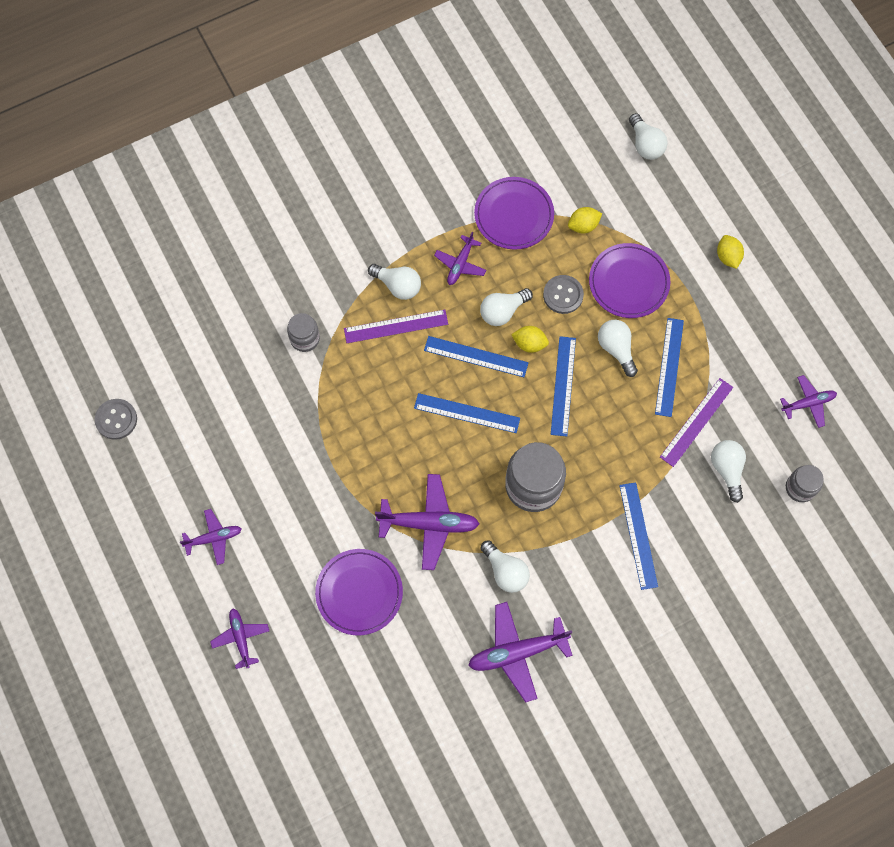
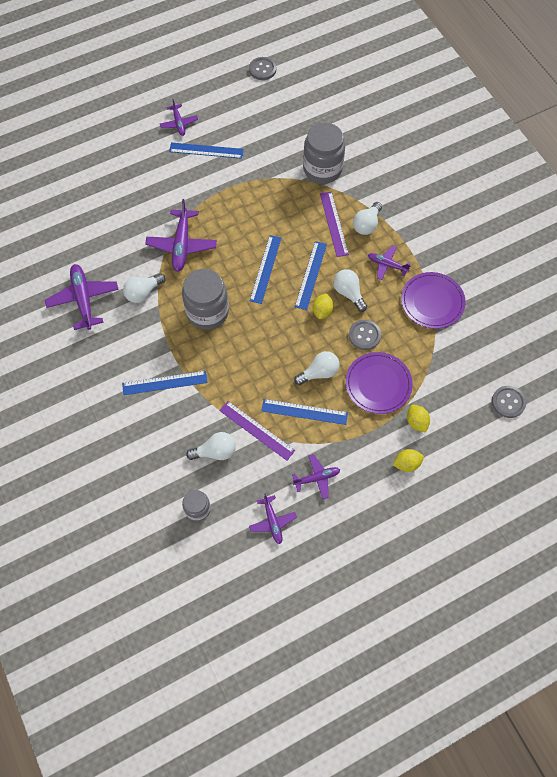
camera: 90 degrees right, 5 degrees down
purple plane [210,608,269,669] -> purple plane moved to [292,454,340,499]
grey jar [287,313,320,352] -> grey jar [303,123,345,184], size x1.84
purple plate [315,549,403,635] -> none
blue ruler [551,336,576,437] -> blue ruler moved to [169,143,244,159]
yellow lemon [568,207,602,233] -> yellow lemon moved to [407,405,430,433]
white light bulb [629,113,668,160] -> grey button [492,386,526,418]

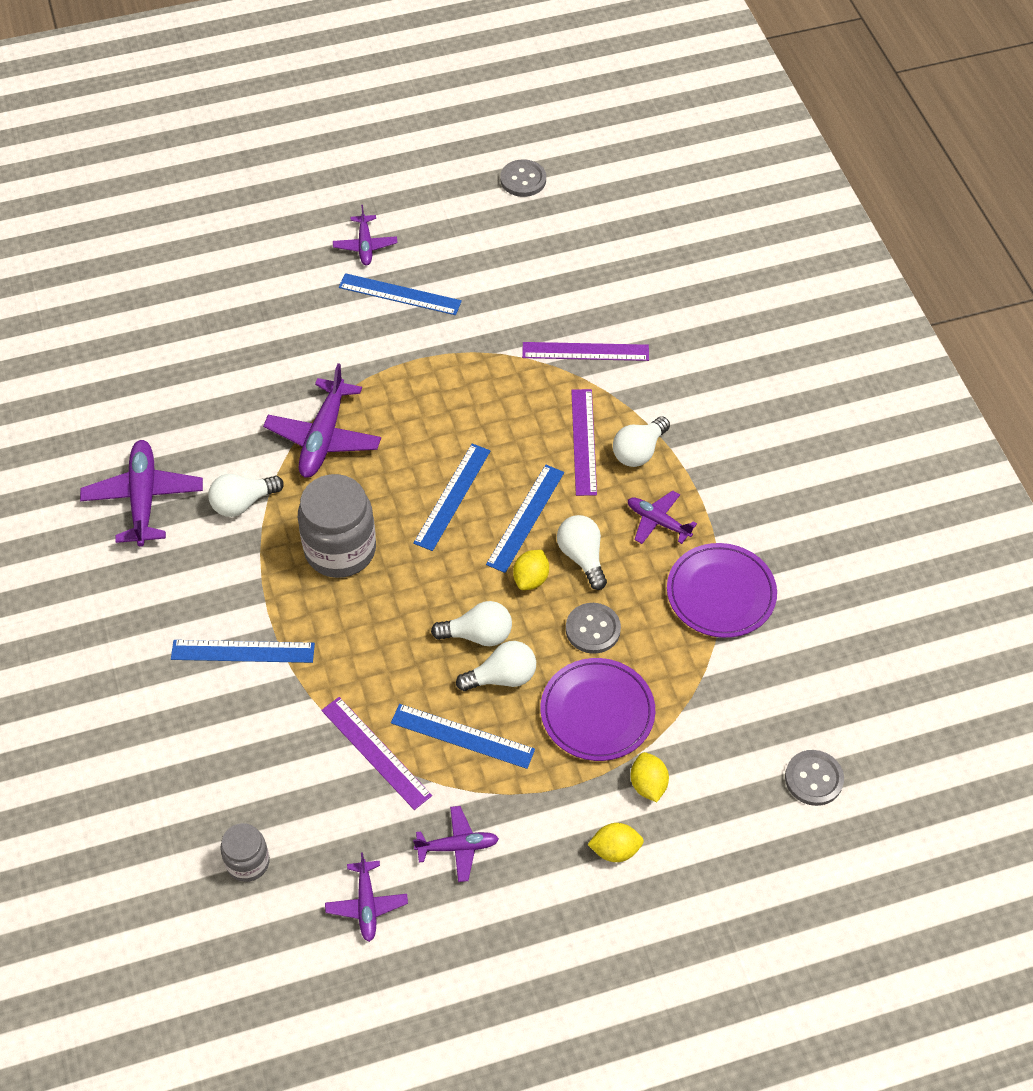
camera: 10 degrees right, 10 degrees down
white light bulb [186,432,236,460] -> white light bulb moved to [431,601,512,646]
grey jar [303,123,345,184] -> purple ruler [522,342,649,361]

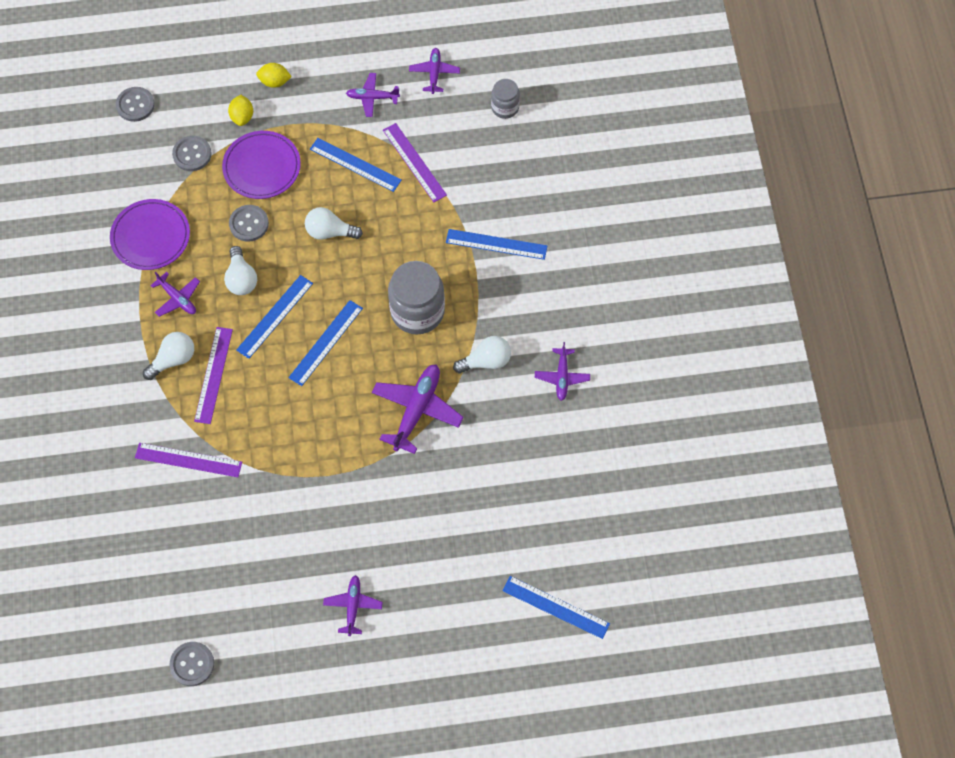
camera: 170 degrees left, 10 degrees up
purple plane [80,440,203,547] -> purple plane [535,342,590,401], size x0.59
blue ruler [339,273,462,315] -> blue ruler moved to [503,576,610,639]
white light bulb [456,641,536,691] -> none
yellow lemon [513,550,549,590] -> none
none -> grey button [172,136,212,171]

